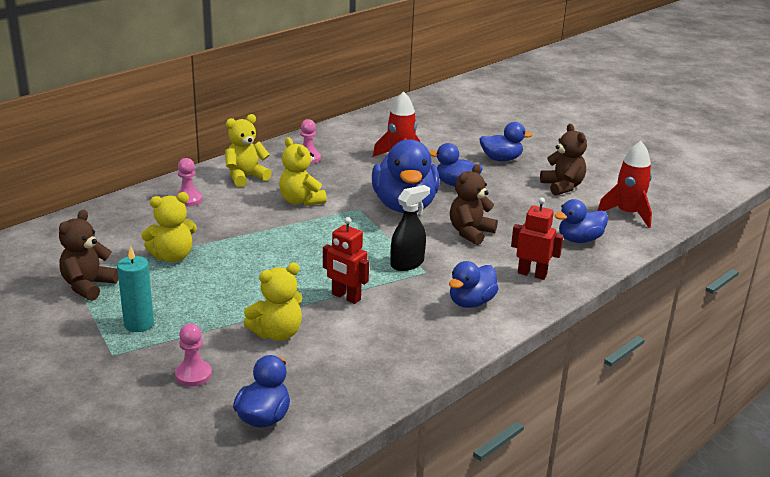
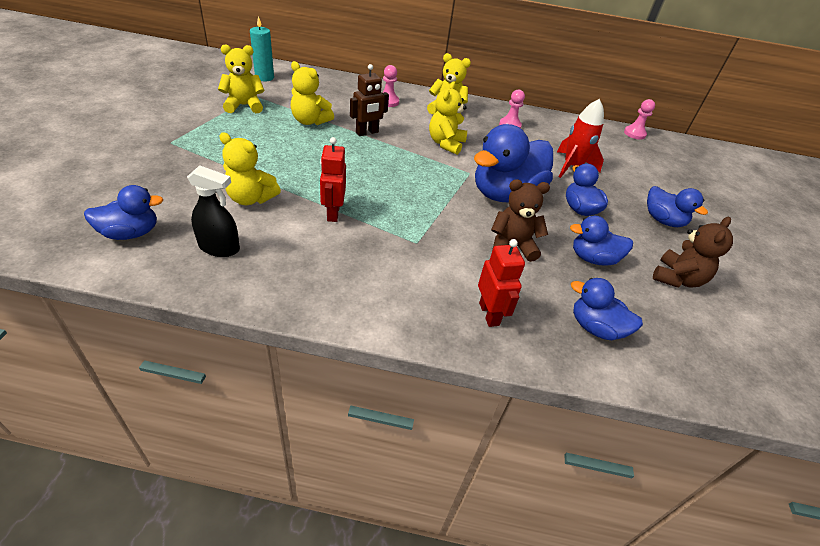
camera: 50 degrees right, 15 degrees up
brown teddy bear [59,210,118,301] -> yellow teddy bear [218,44,265,113]
turquoise candle [117,246,154,332] -> turquoise candle moved to [250,16,274,81]
pink pawn [175,323,212,387] -> pink pawn moved to [624,99,655,140]
black spray bottle [391,185,430,271] -> black spray bottle moved to [187,165,240,257]
blue duck [449,261,499,308] -> blue duck moved to [570,216,633,266]
red rocket [597,141,652,228] -> none
none -> brown robot [350,64,389,136]

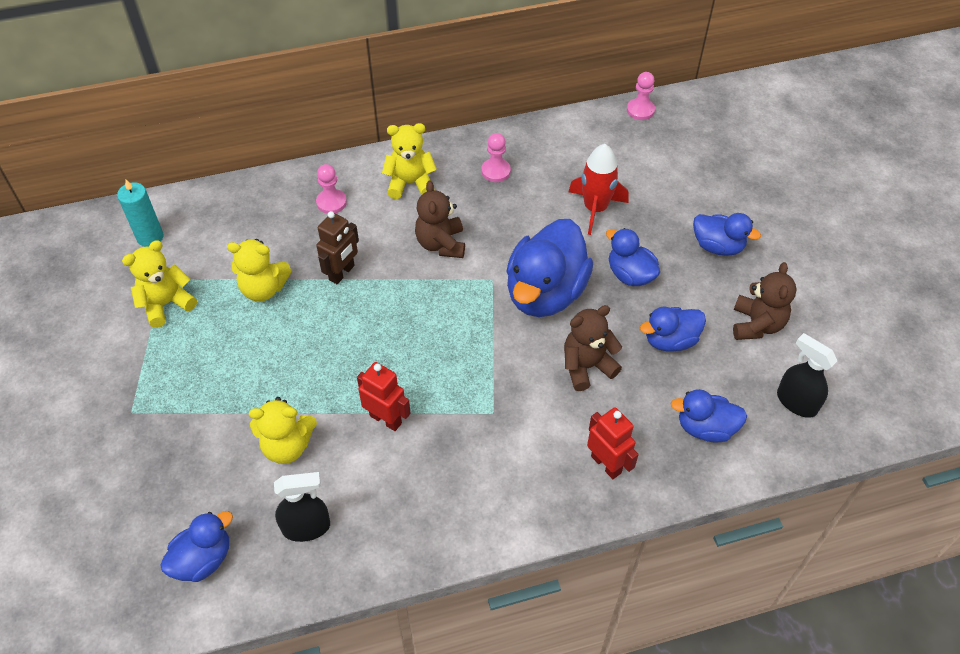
camera: 20 degrees left, 10 degrees up
red robot [320,137,346,222] -> red robot turned 150 degrees clockwise [357,362,411,431]
yellow teddy bear [429,81,467,155] -> brown teddy bear [415,181,465,258]
none -> black spray bottle [777,333,838,418]

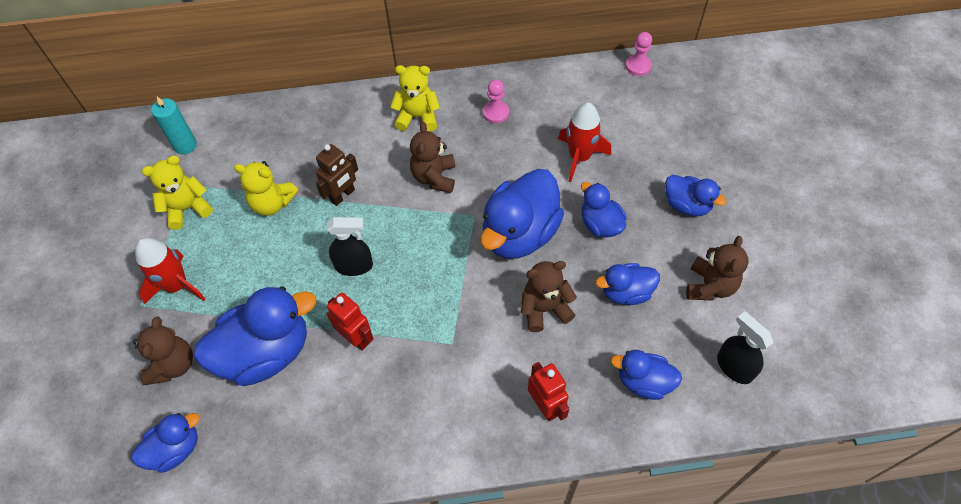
camera: 10 degrees right, 5 degrees up
yellow teddy bear [249,397,317,464] -> blue duck [194,286,316,386]
black spray bottle [274,472,330,542] -> black spray bottle moved to [327,217,373,276]
pink pawn [316,164,347,214] -> none
none -> brown teddy bear [133,317,193,385]
none -> red rocket [135,238,206,304]

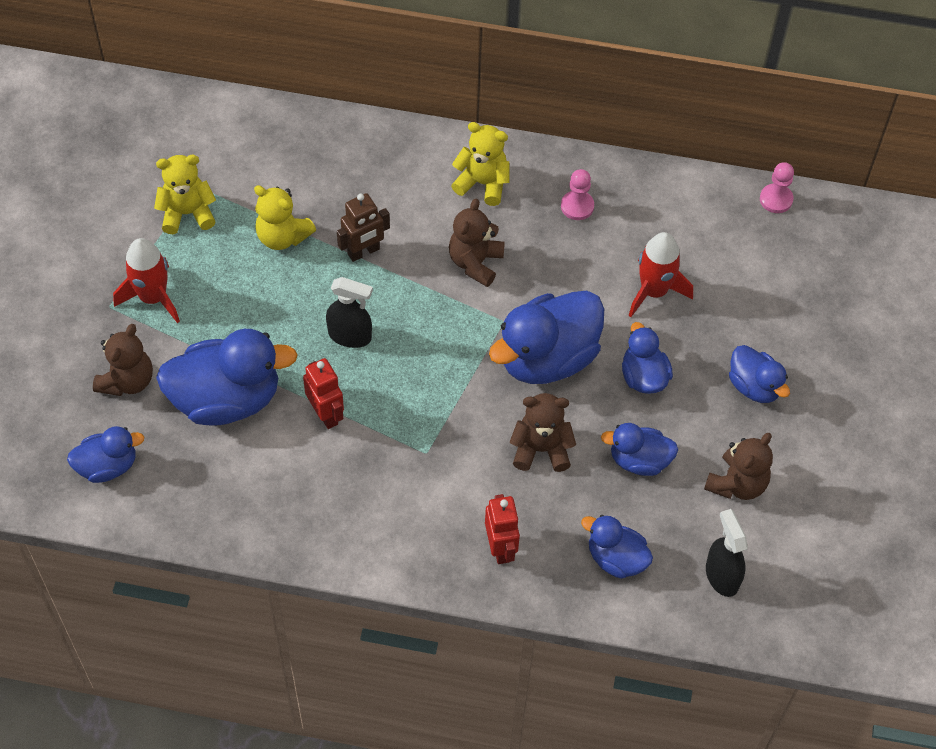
camera: 15 degrees right, 0 degrees up
turquoise candle [151,97,197,155] -> none

